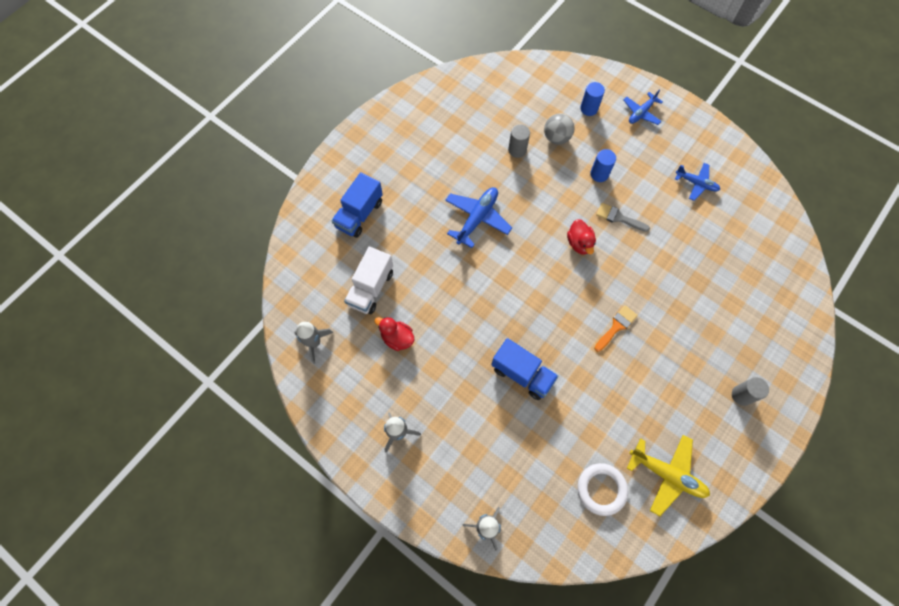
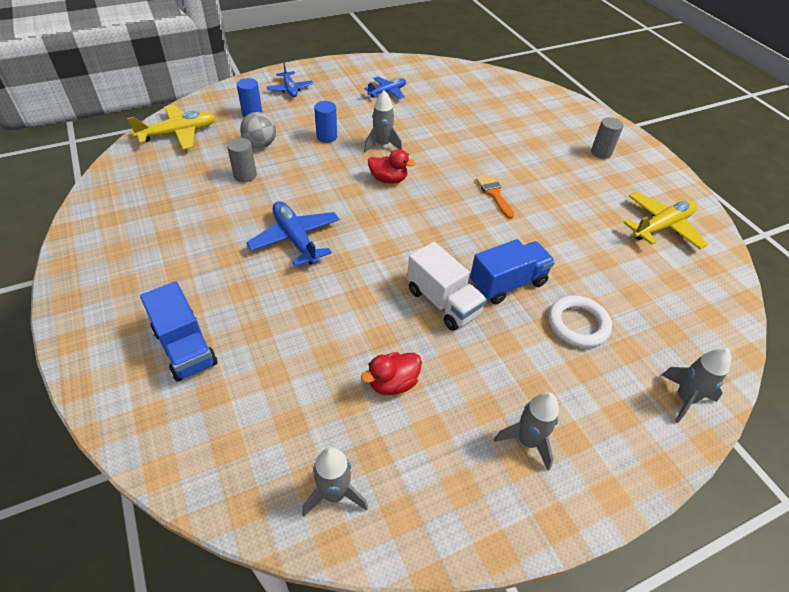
camera: 65 degrees left, 20 degrees down
white truck [344,247,393,314] -> white truck moved to [407,242,487,331]
white ring [577,463,628,516] -> white ring moved to [548,295,612,348]
grey brush [596,203,650,232] -> grey rocket [364,90,402,152]
none -> yellow plane [127,105,215,150]

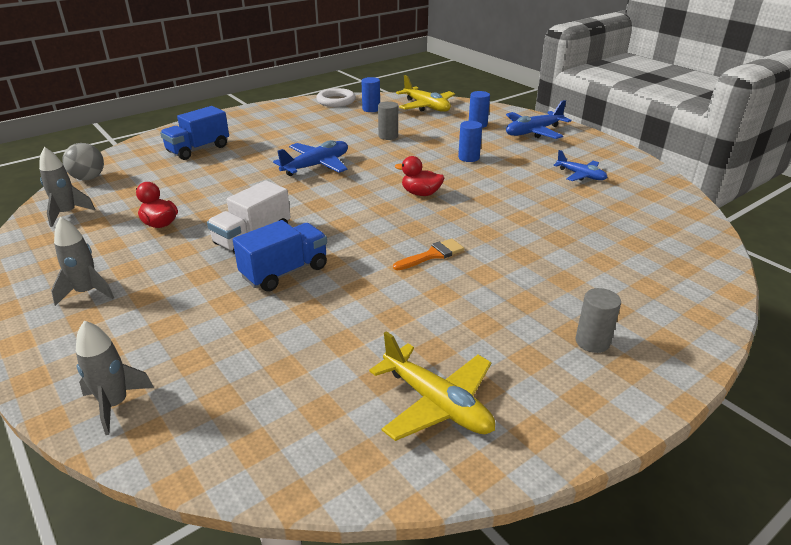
camera: 80 degrees right, 15 degrees down
grey ball [240,112,276,148] -> grey ball moved to [62,143,104,180]
blue plane [266,63,313,97] -> blue plane [506,100,571,139], size x1.55
grey rocket [364,90,402,152] -> none
red duck [368,149,416,184] -> red duck turned 105 degrees clockwise [395,156,444,196]
blue truck [470,239,555,304] -> blue truck turned 90 degrees counterclockwise [233,220,327,292]
white ring [548,295,612,348] -> white ring moved to [316,88,356,107]
none -> blue cylinder [362,77,380,112]

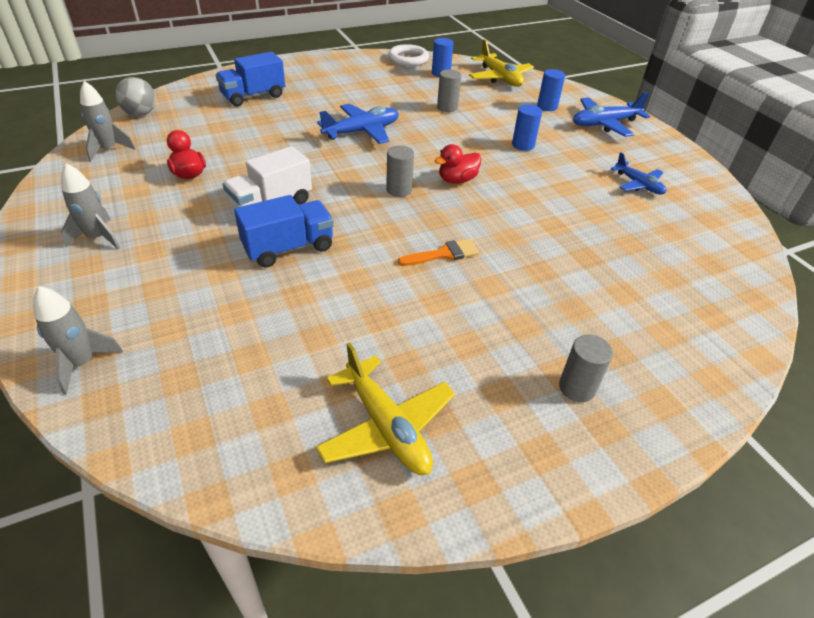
camera: 10 degrees right, 10 degrees up
red duck [395,156,444,196] -> red duck turned 60 degrees counterclockwise [434,144,481,184]
none -> grey cylinder [386,145,414,197]

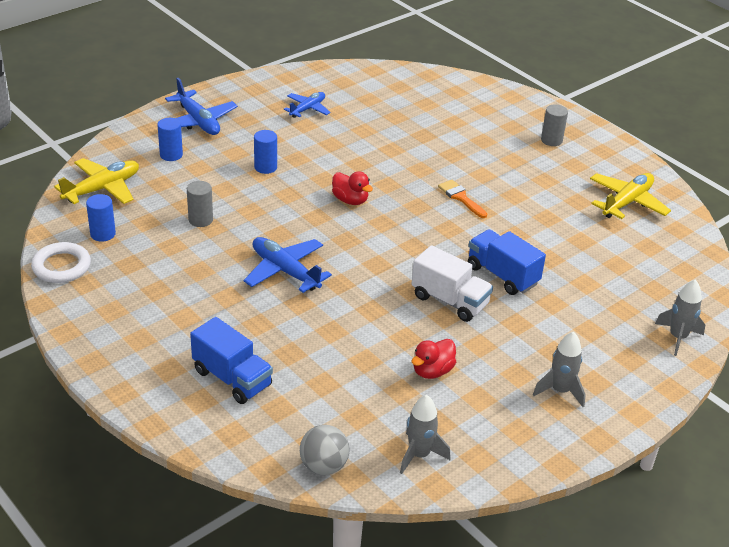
camera: 105 degrees left, 5 degrees down
grey cylinder [386,145,414,197] -> none

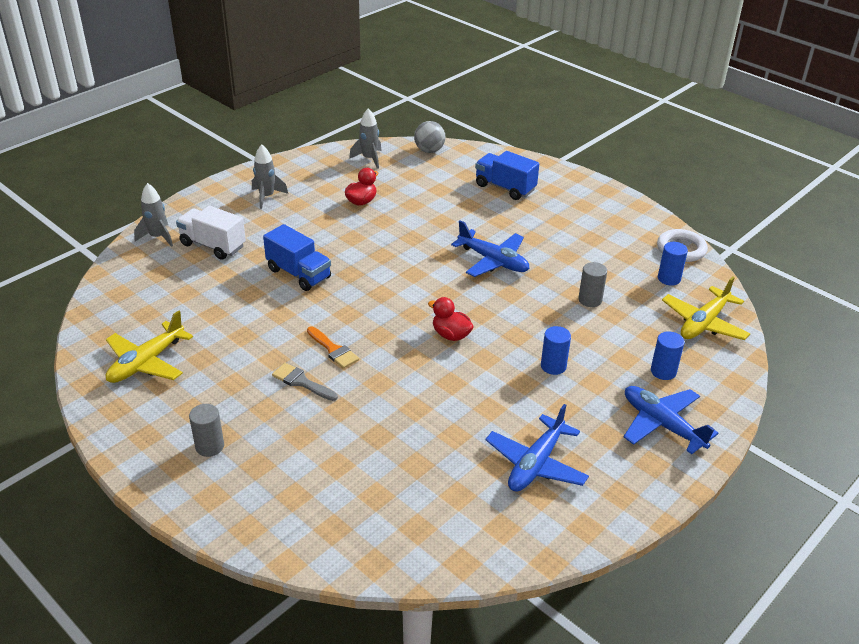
camera: 175 degrees right, 0 degrees up
blue plane [284,92,331,118] -> blue plane [486,404,589,492], size x1.55
white truck [412,245,493,322] -> white truck moved to [176,206,246,260]
none -> grey brush [272,363,338,401]

